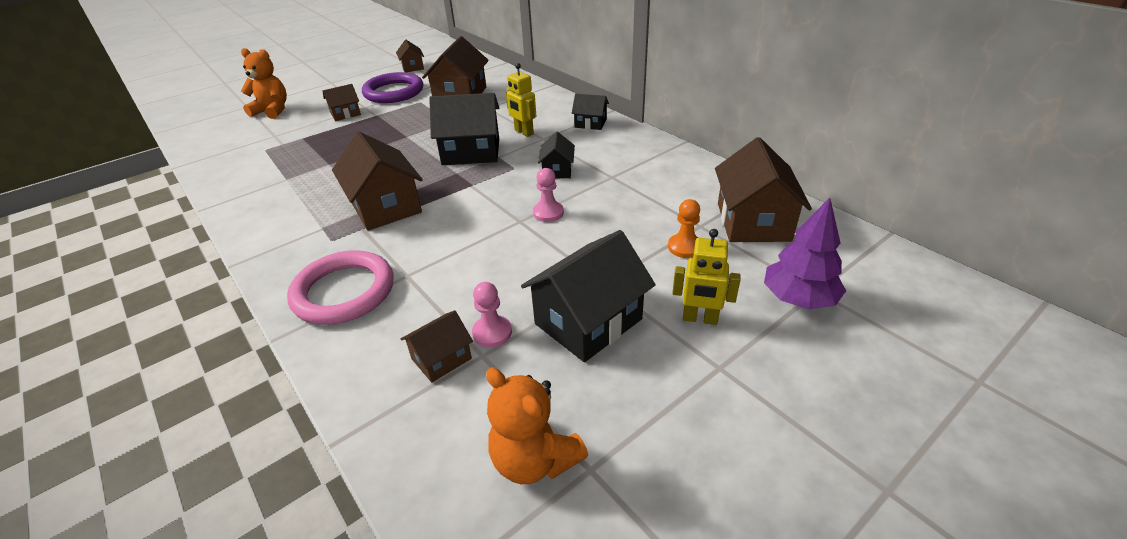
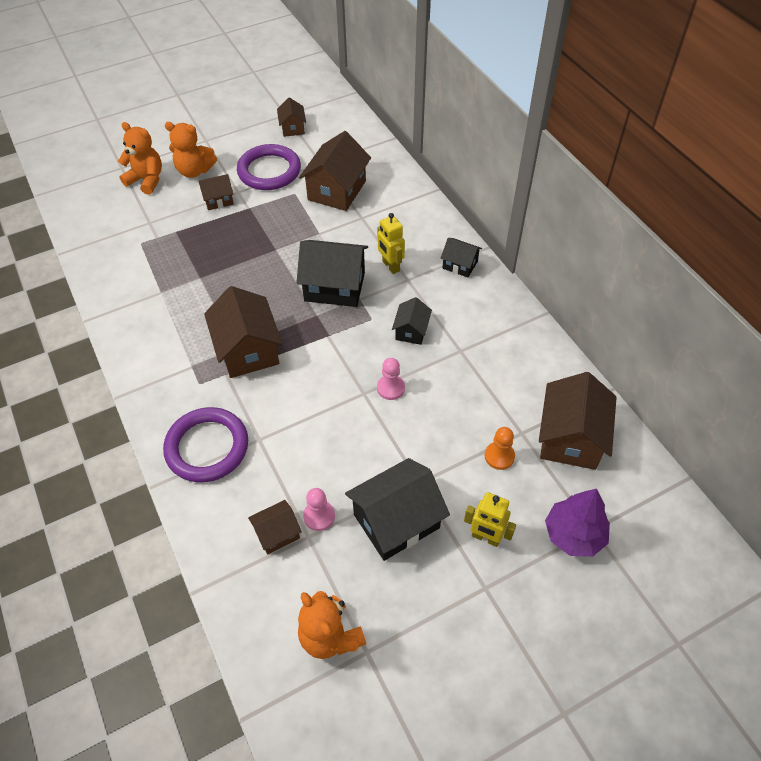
camera: 10 degrees right, 15 degrees up
pink ring [287,250,394,325] -> purple ring [163,407,248,482]
none -> orange teddy bear [165,122,217,178]

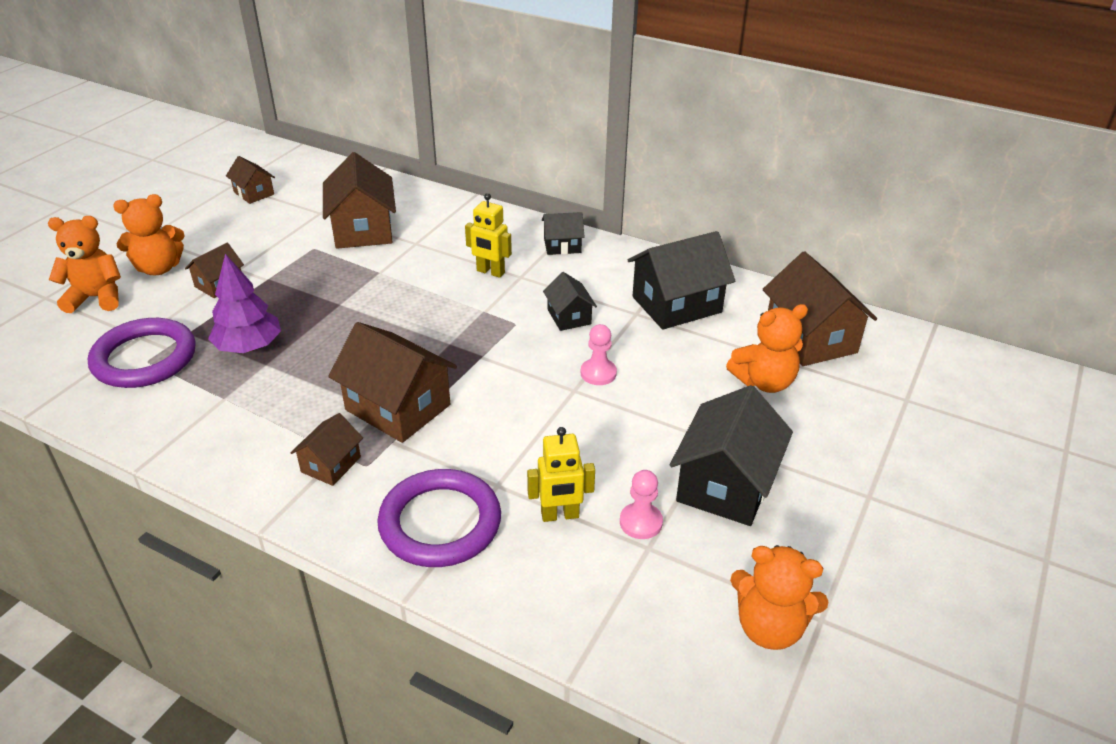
camera: 35 degrees left, 15 degrees down
purple ring [237,144,301,190] -> purple ring moved to [88,318,196,388]
brown house [248,500,302,554] -> brown house moved to [290,413,363,486]
black house [296,240,368,307] -> black house moved to [628,231,735,330]
yellow robot [464,492,516,547] -> yellow robot moved to [527,427,595,522]
orange pawn [485,427,515,470] -> orange teddy bear [726,304,808,393]
purple tree [545,489,610,557] -> purple tree moved to [208,254,281,353]

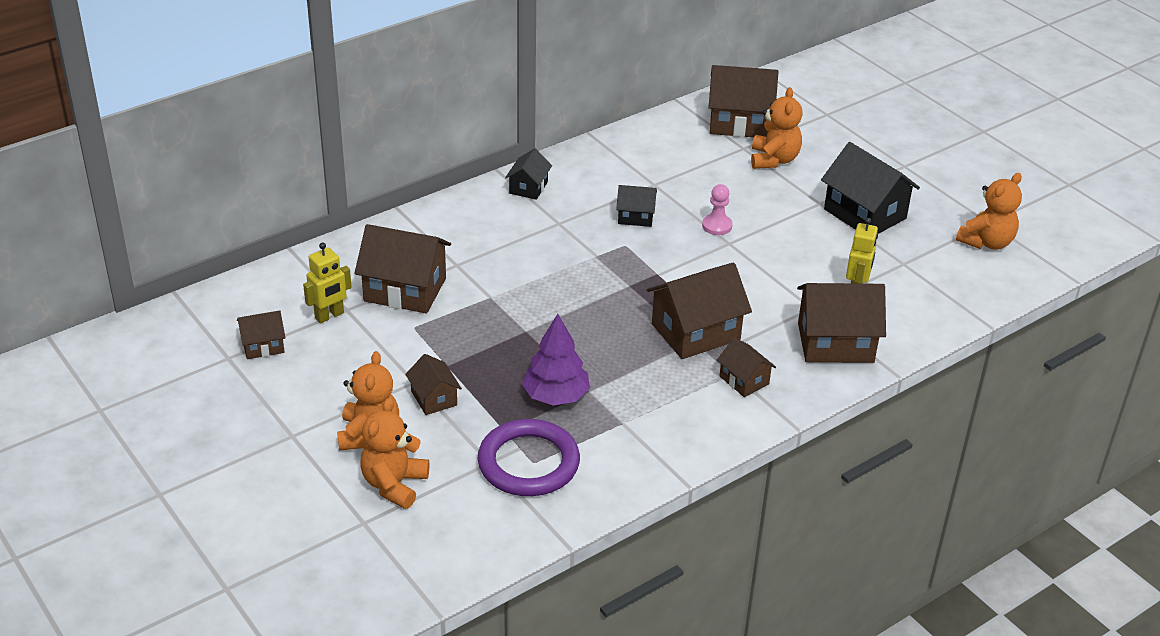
camera: 65 degrees left, 0 degrees up
purple ring [377,469,501,567] -> brown house [797,283,886,363]
yellow robot [465,193,512,278] -> yellow robot moved to [303,242,352,323]
pink pawn [620,470,663,539] -> none
black house [628,231,735,330] -> none

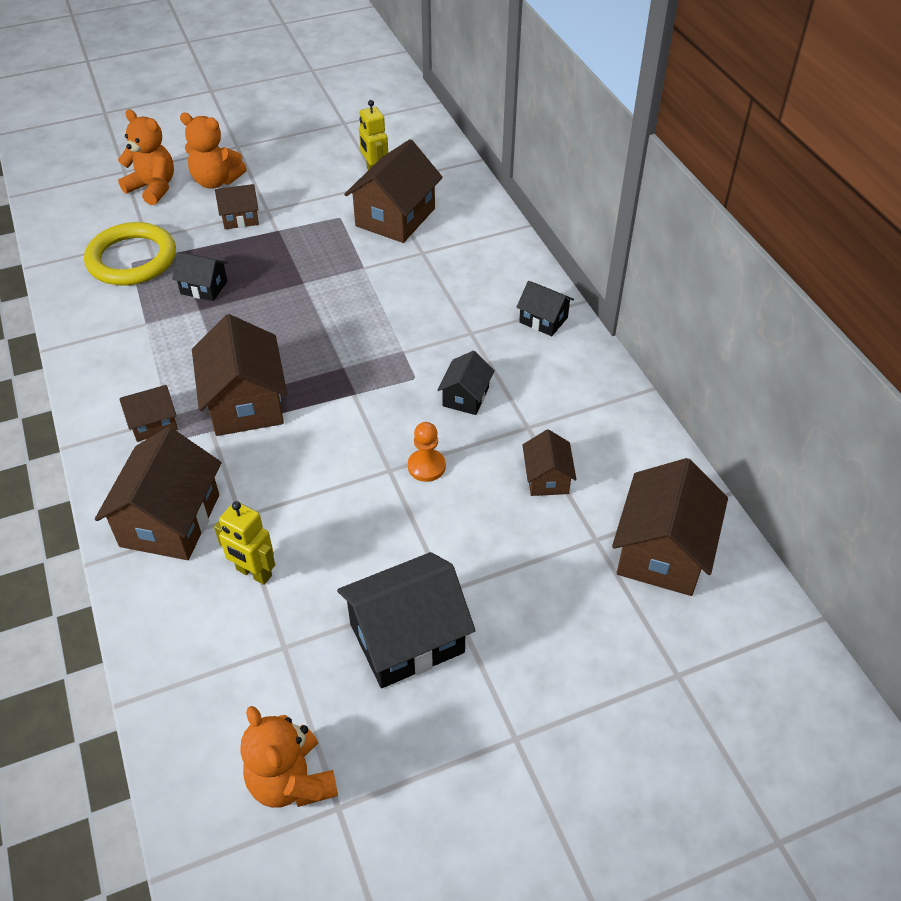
camera: 105 degrees right, 10 degrees up
brown house [237,310,285,359] -> brown house moved to [523,429,577,496]
purple ring [477,419,580,496] -> yellow ring [84,222,176,286]
purple tree [522,314,590,406] -> black house [172,252,228,301]
pink pawn [702,184,733,235] -> orange pawn [408,422,446,482]
orange teddy bear [751,87,803,169] -> none

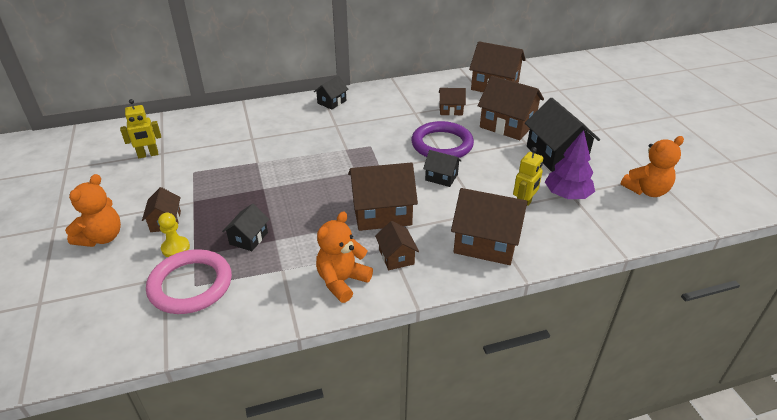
camera: 85 degrees left, 10 degrees down
yellow ring [84,222,176,286] -> pink ring [146,249,232,314]
orange teddy bear [118,110,174,205] -> orange teddy bear moved to [316,211,373,303]
brown house [344,139,443,243] -> brown house moved to [478,75,544,140]
orange pawn [408,422,446,482] -> purple ring [411,121,474,158]
black house [437,351,495,415] -> black house moved to [423,150,462,187]
none -> yellow pawn [158,213,190,257]
none -> purple tree [545,130,595,199]

